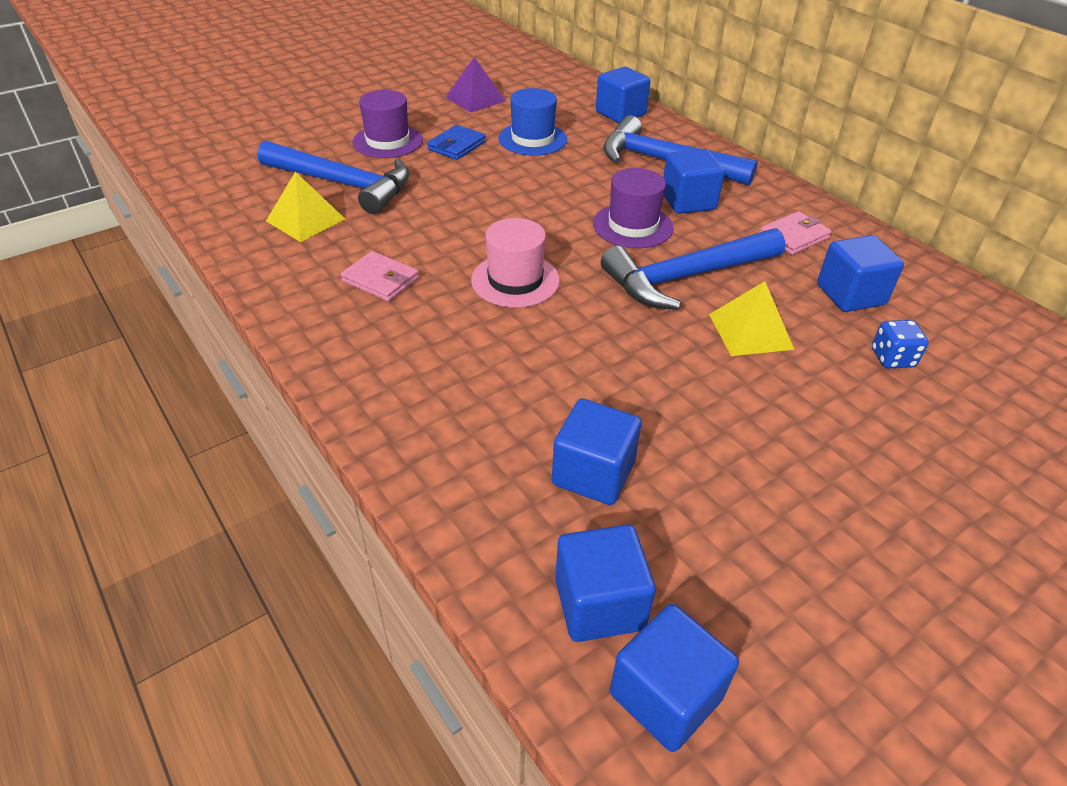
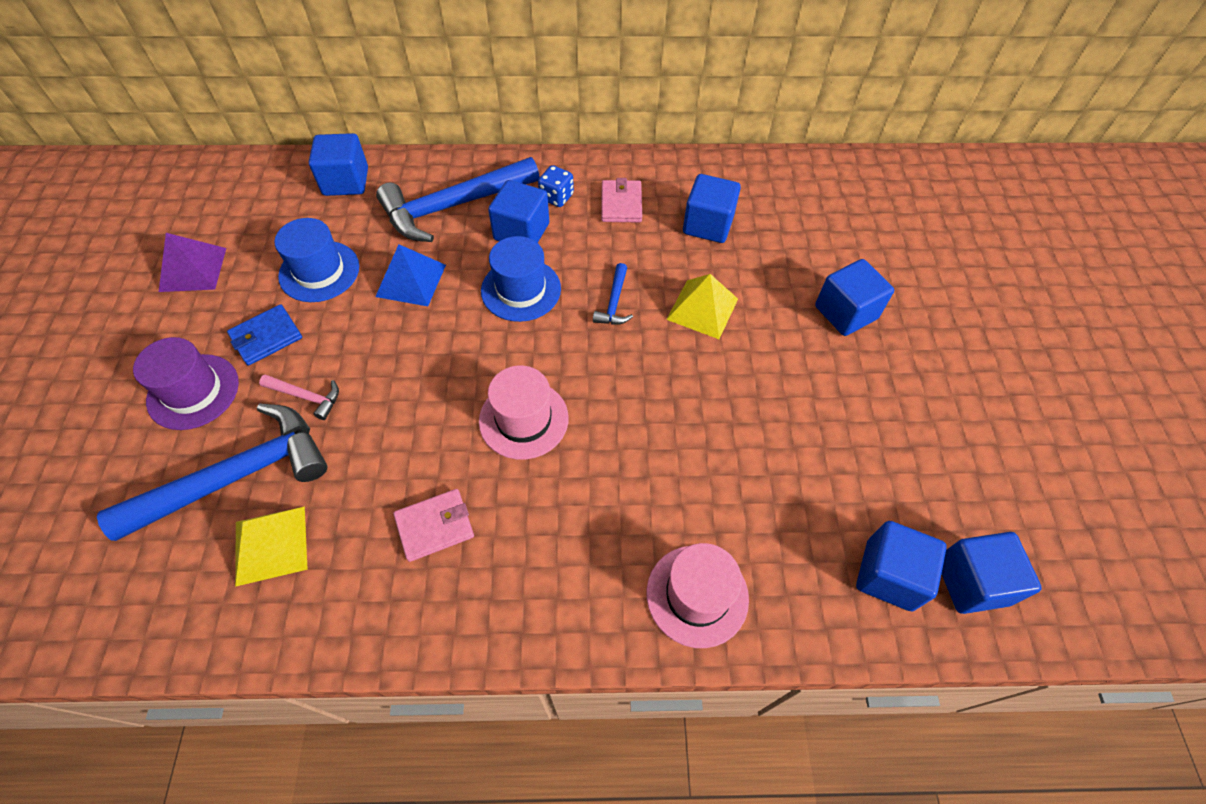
camera: 55 degrees left, 15 degrees up
blue wallet [427,125,486,160] -> blue wallet turned 75 degrees clockwise [227,304,302,366]
blue cube [552,399,642,505] -> blue cube moved to [815,259,894,336]
purple hat [593,168,674,248] -> blue hat [481,236,561,322]
blue hammer [601,228,785,310] -> blue hammer [593,263,633,325], size x0.43
blue dice [872,320,929,368] -> blue dice moved to [538,165,574,207]
none -> pink hammer [259,374,339,420]
none -> blue pyramid [375,244,446,306]
none -> pink hat [647,543,749,648]

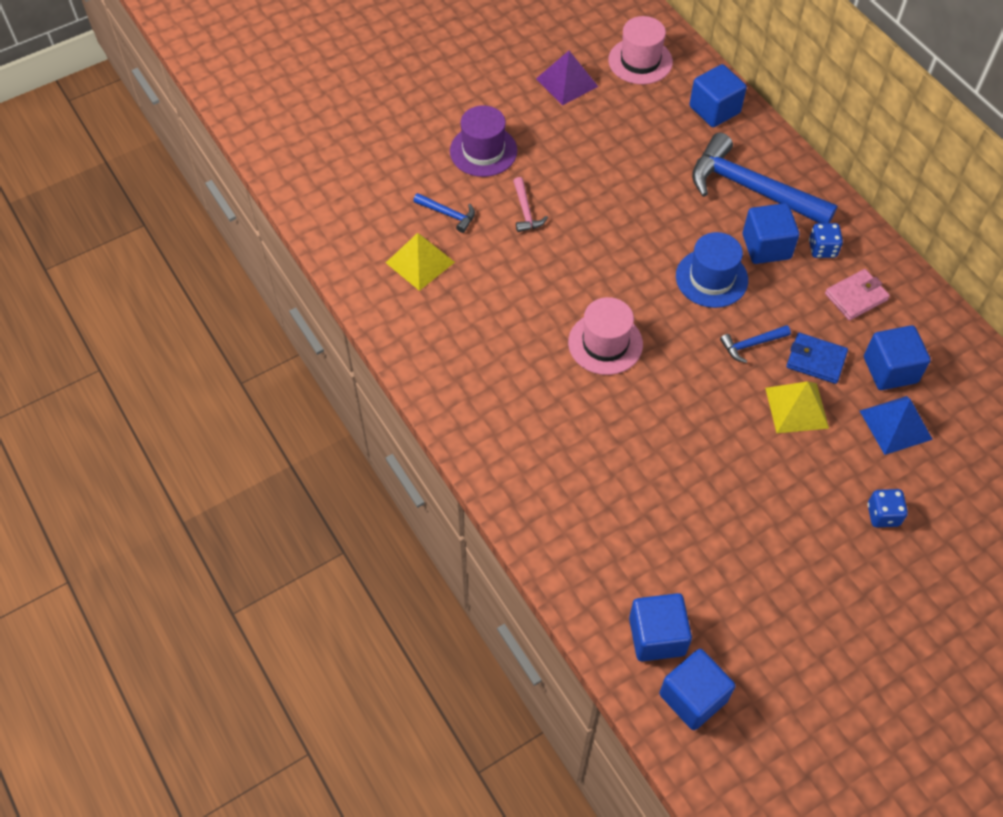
camera: 60 degrees right, 0 degrees up
blue hammer [97,404,327,541] -> blue hammer [413,193,475,233], size x0.43
blue wallet [227,304,302,366] -> blue wallet moved to [786,333,848,384]
blue hat [274,218,359,302] -> none
blue pyramid [375,244,446,306] -> blue pyramid moved to [860,396,933,455]
pink wallet [393,489,474,562] -> none
pink hat [647,543,749,648] -> pink hat moved to [608,16,673,84]
blue cube [815,259,894,336] -> blue dice [867,489,908,527]

